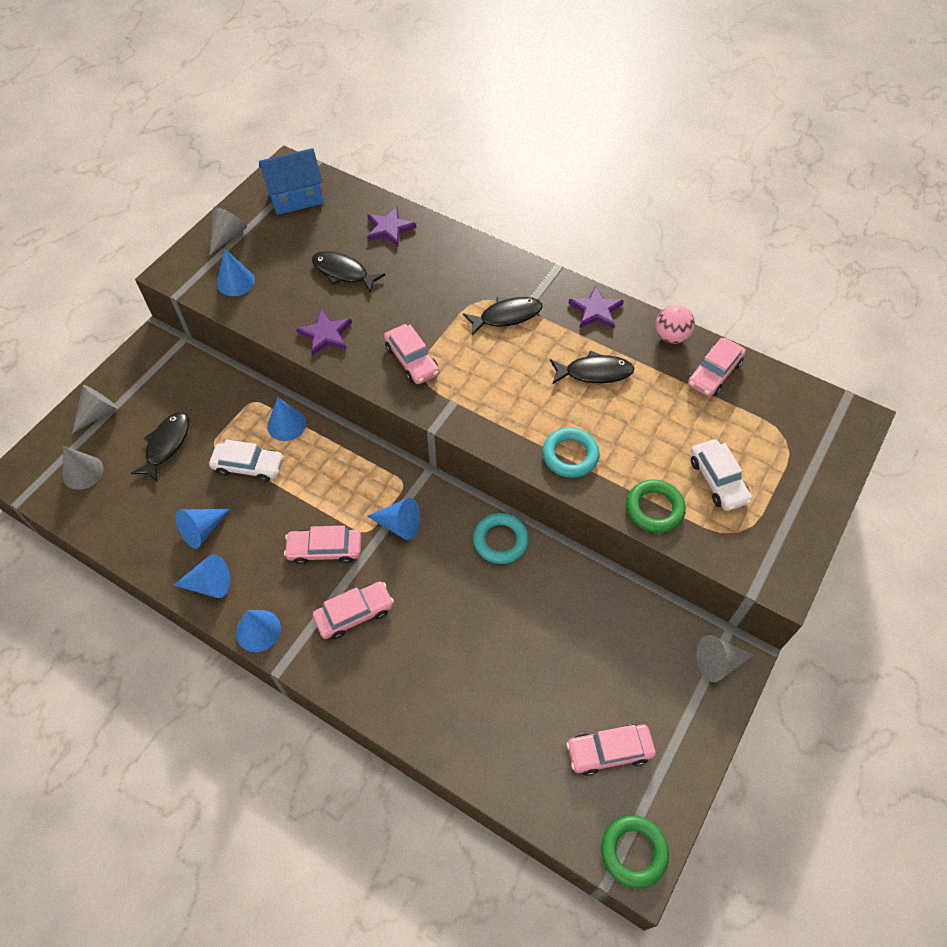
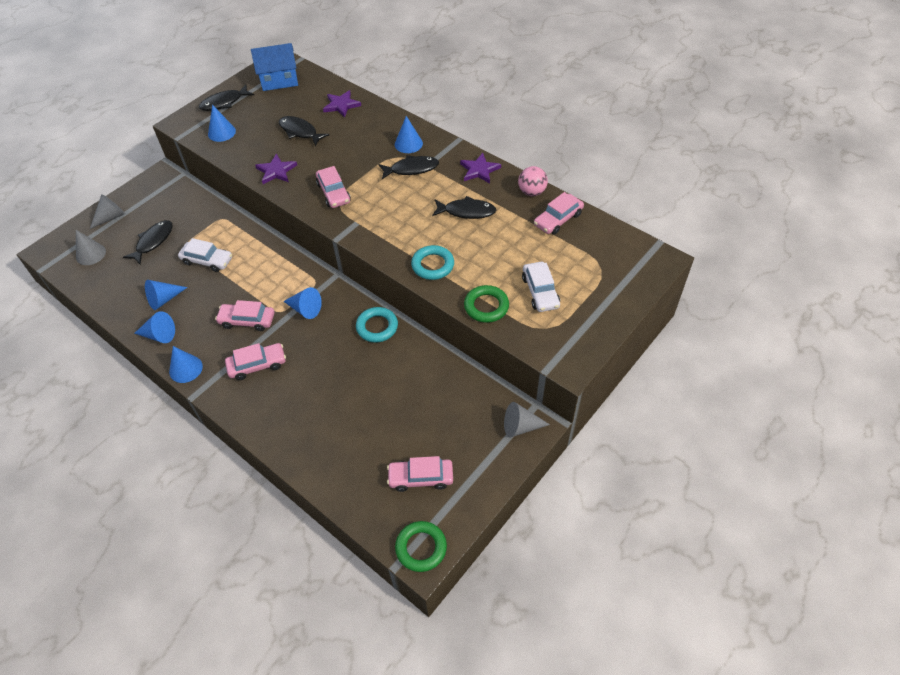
camera: 10 degrees right, 5 degrees down
grey cone [209,207,247,256] -> black fish [199,85,254,111]
blue cone [267,397,306,441] -> blue cone moved to [395,116,423,153]

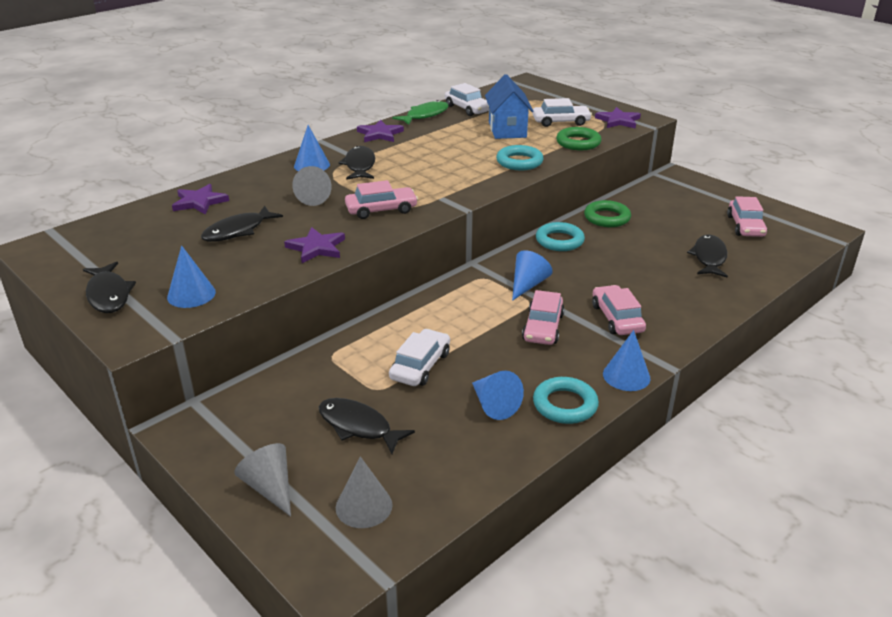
camera: 85 degrees left, 20 degrees down
blue cone [134,311,175,343] -> turquoise ring [533,377,599,424]
blue house [251,43,298,91] -> blue house moved to [485,74,534,139]
green ring [395,521,447,572] -> green ring moved to [584,200,631,227]
black fish [432,196,496,219] -> black fish moved to [687,235,728,278]
grey cone [504,402,550,438] -> grey cone moved to [292,166,331,206]
pink ball [518,166,548,196] -> green fish [392,100,449,125]
pink car [534,192,584,234] -> white car [445,83,489,116]
none -> purple star [595,107,641,129]

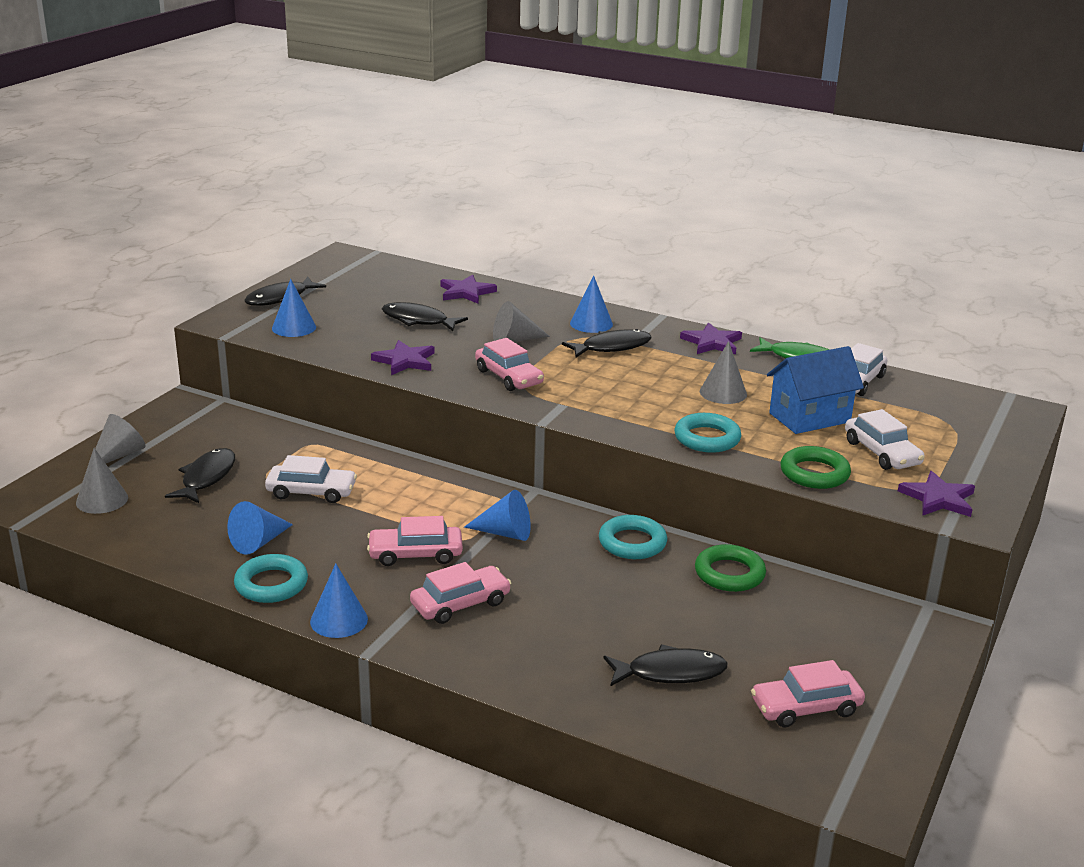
camera: 70 degrees right, 5 degrees down
none -> grey cone [700,341,747,404]

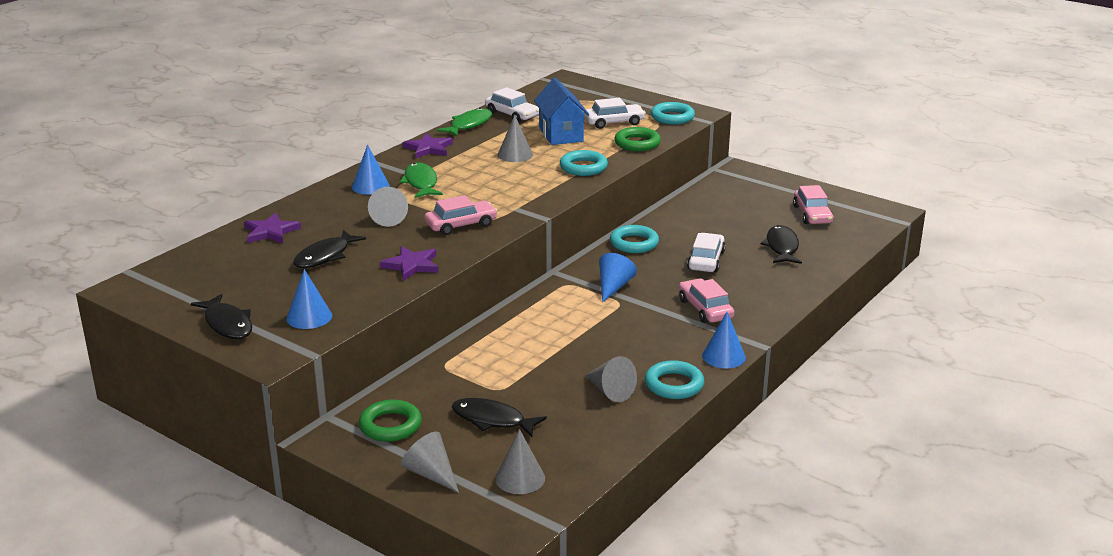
camera: 80 degrees left, 0 degrees up
blue cone [227,501,293,555] -> grey cone [585,356,637,402]
white car [265,455,357,503] -> white car moved to [687,233,726,272]
pink car [367,516,463,566] -> none
black fish [562,329,652,358] -> green fish [399,162,443,198]
green ring [695,544,766,592] -> green ring moved to [359,400,422,442]
purple star [898,471,975,517] -> turquoise ring [651,102,695,125]

